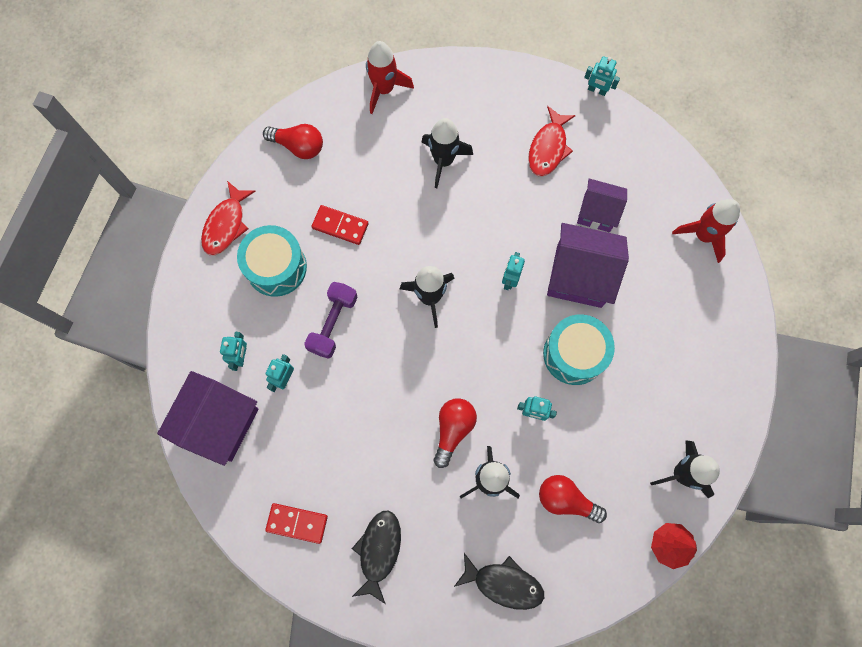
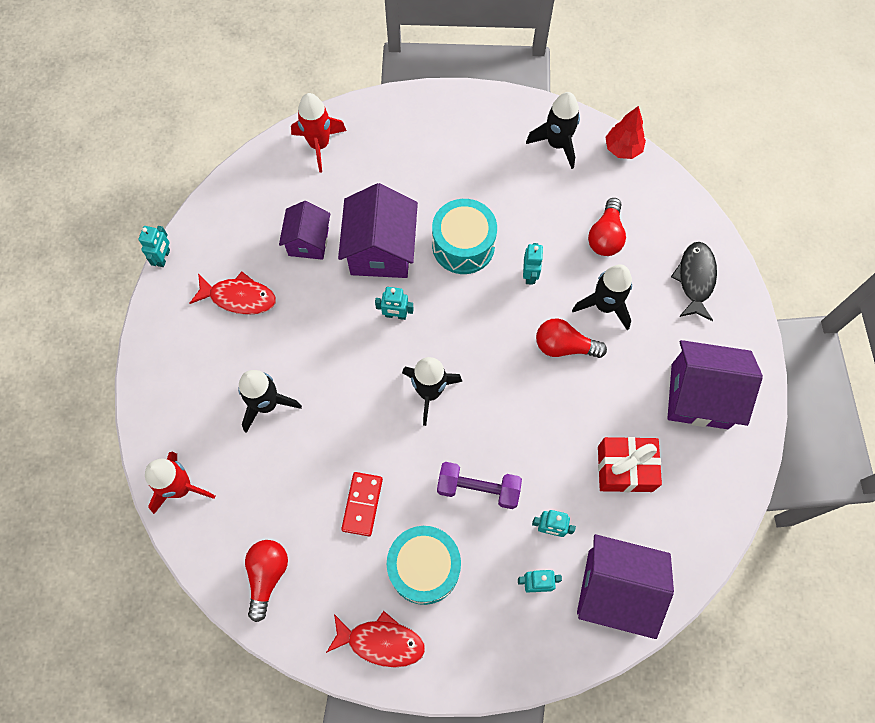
camera: 100 degrees left, 5 degrees down
red domino [265,503,328,544] -> none
black fish [352,511,401,604] -> purple house [667,340,763,429]
none -> red gift [598,437,662,492]

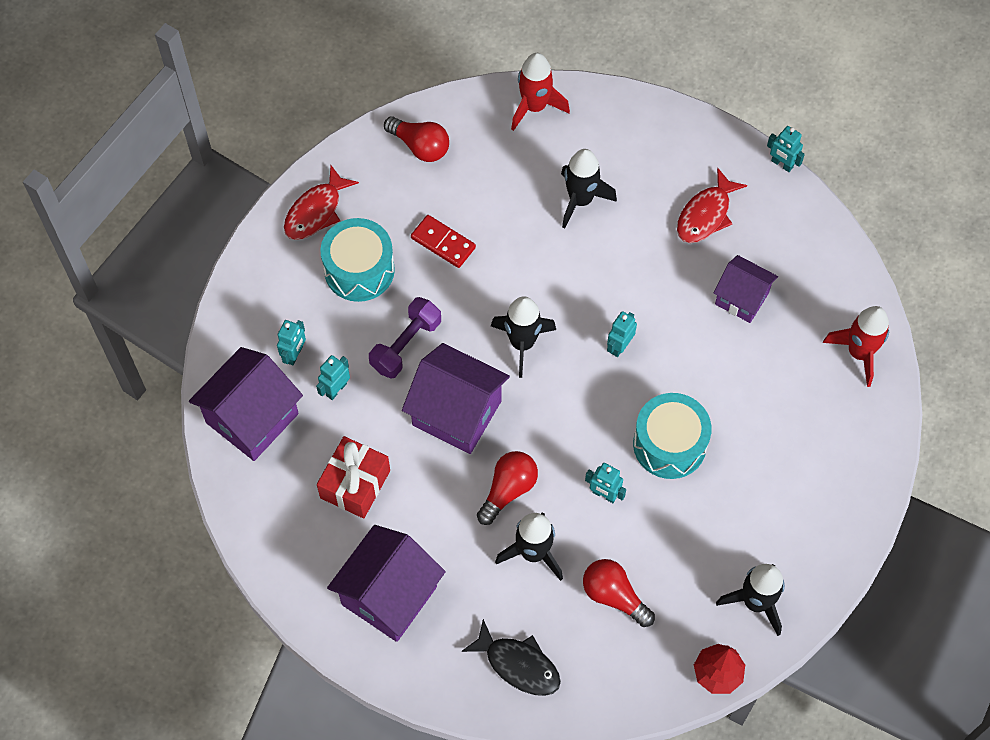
camera: 115 degrees right, 5 degrees down
purple house [338,183,418,278] -> purple house moved to [402,343,510,454]

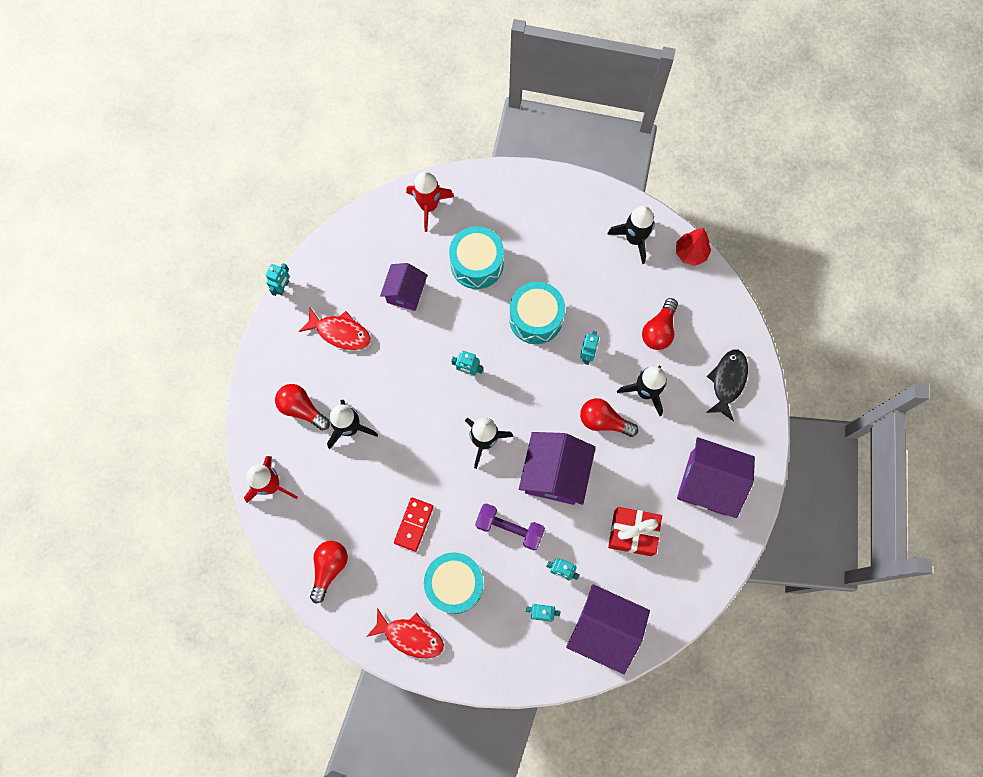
camera: 105 degrees left, 10 degrees up
none -> red light bulb [275,384,330,430]
none -> turquoise drum [449,226,504,289]

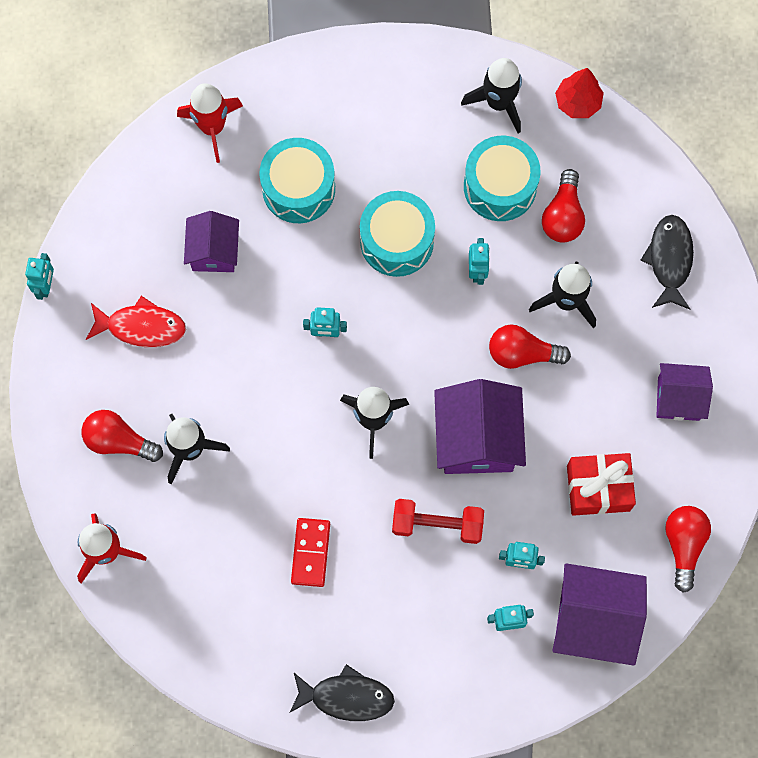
camera: 15 degrees left, 0 degrees up
red light bulb [310,541,348,603] -> red light bulb moved to [665,506,711,593]
red fish [366,608,444,659] -> black fish [289,664,395,721]
turquoise drum [424,552,484,614] -> turquoise drum moved to [464,136,541,221]
purple dumbbell [475,503,545,550] -> red dumbbell [392,499,484,544]
purple house [677,437,755,518] -> purple house [656,363,713,421], size x0.62

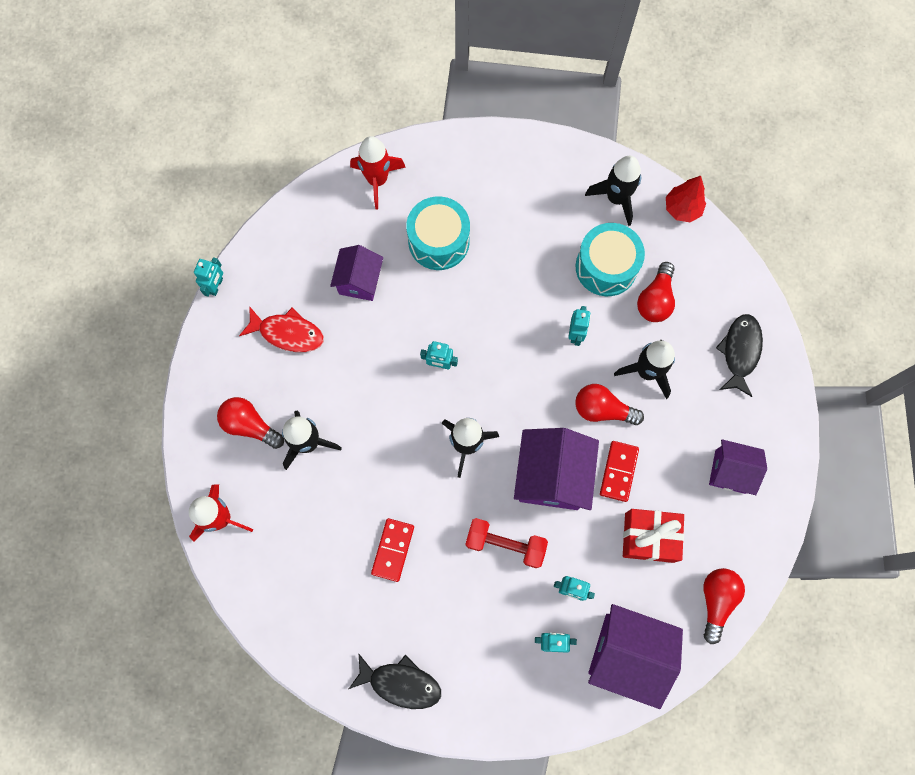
camera: 10 degrees right, 0 degrees up
turquoise drum [360,191,435,277] -> none
none -> red domino [600,441,639,502]

